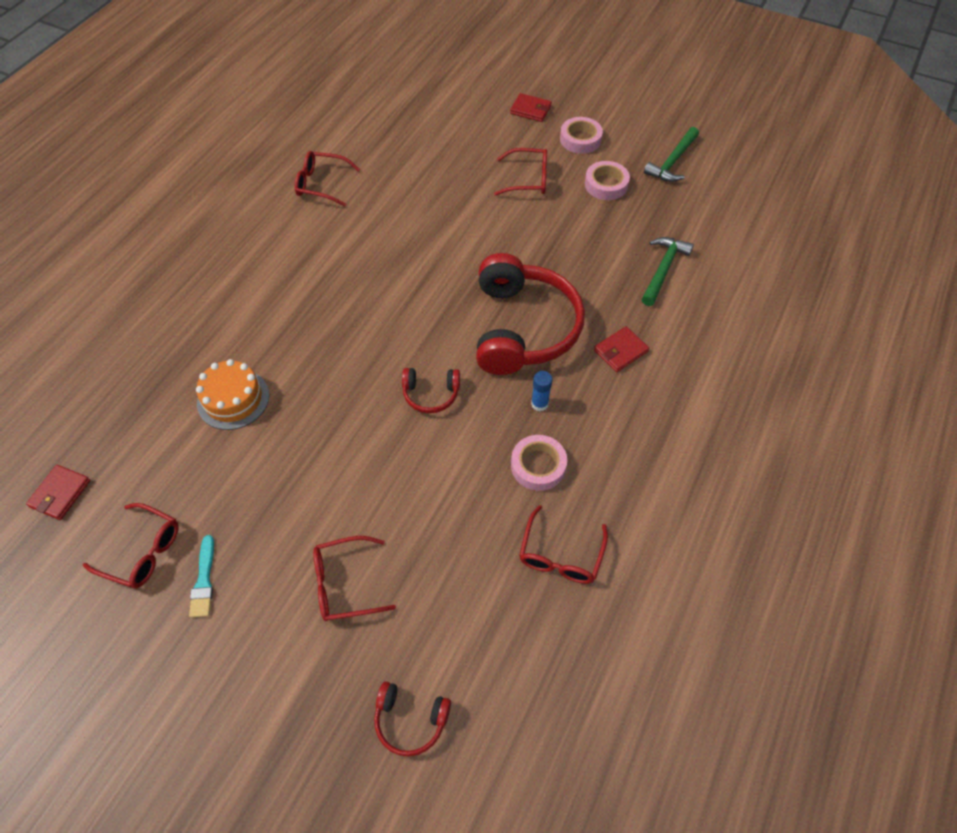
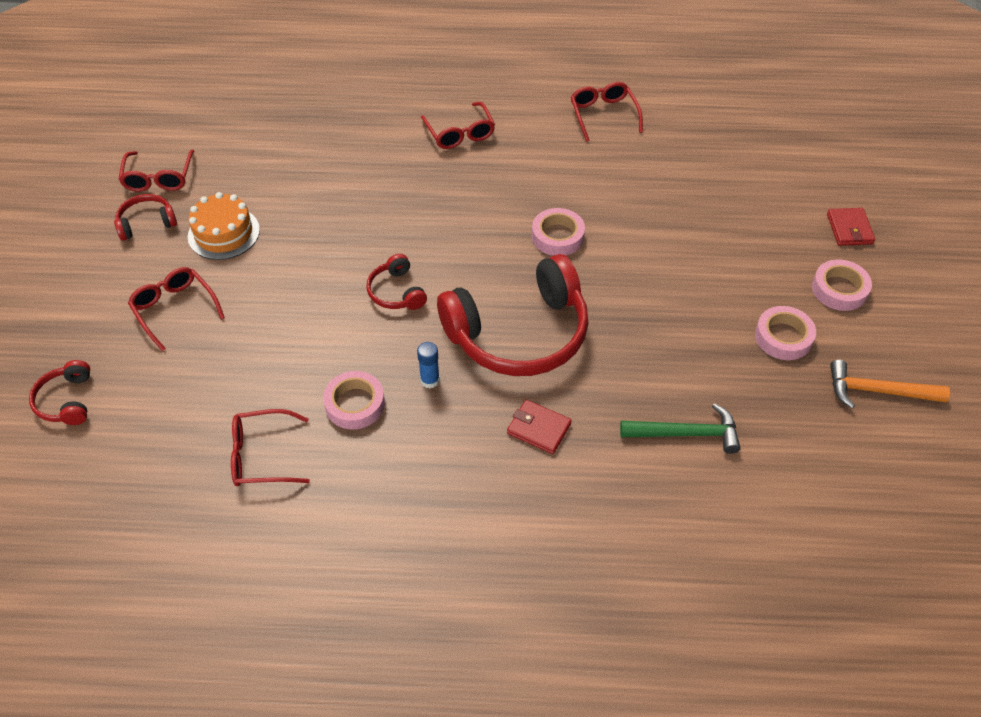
camera: 65 degrees right, 5 degrees down
red wallet [26,465,90,520] -> none
turquoise brush [189,535,214,618] -> red headphones [114,194,177,241]
orange cake [196,359,269,430] -> orange cake moved to [188,192,260,260]
red glasses [494,148,547,196] -> red glasses moved to [421,102,495,149]
green hammer [644,127,699,182] -> orange hammer [830,360,950,408]
none -> pink tape [532,208,585,256]

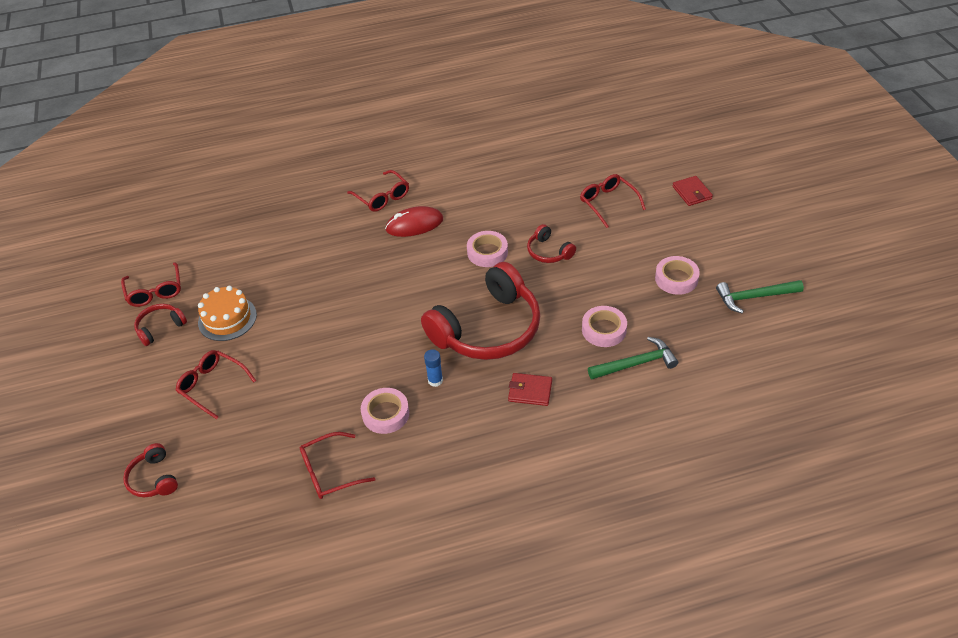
camera: 15 degrees left, 5 degrees down
red headphones [366,254,427,310] -> red headphones moved to [527,224,576,263]
red glasses [571,82,643,142] -> red glasses moved to [580,174,646,228]
pink tape [812,259,872,311] -> pink tape moved to [582,306,627,347]
orange hammer [830,360,950,408] -> green hammer [716,280,804,313]
none -> red mouse [385,206,443,237]

